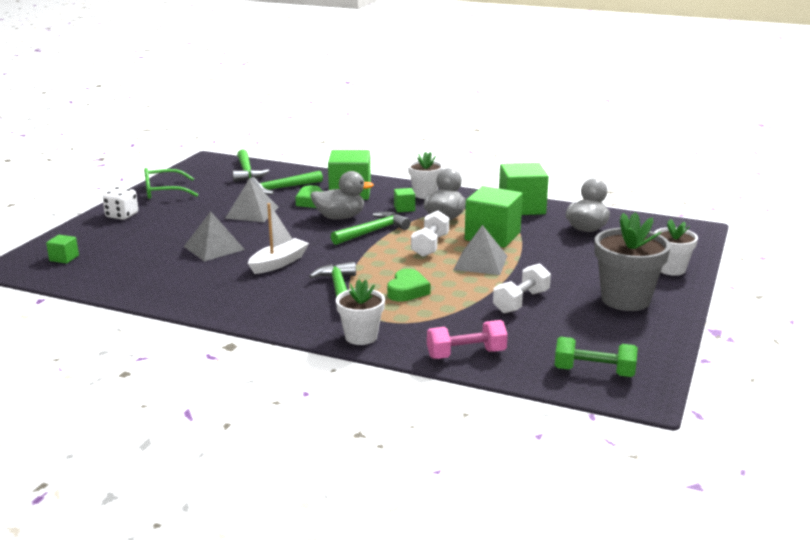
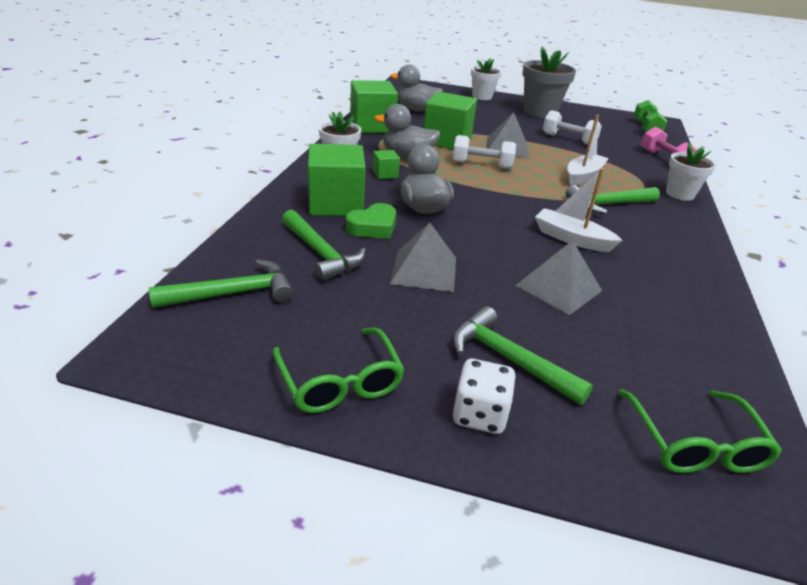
camera: 100 degrees left, 10 degrees up
green cube [46,235,79,264] -> green glasses [618,389,782,473]
green hammer [331,212,411,245] -> green hammer moved to [453,306,593,405]
green heart [387,269,431,302] -> white boat [567,115,609,185]

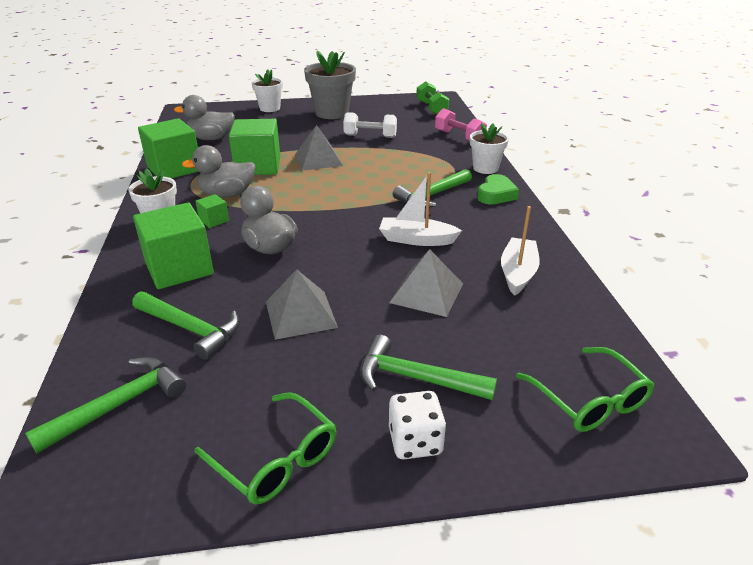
camera: 20 degrees left, 0 degrees up
green heart [346,203,396,239] -> green heart moved to [477,174,519,204]
white dumbbell [453,135,516,169] -> none
white boat [567,115,609,185] -> white boat moved to [501,206,540,296]

